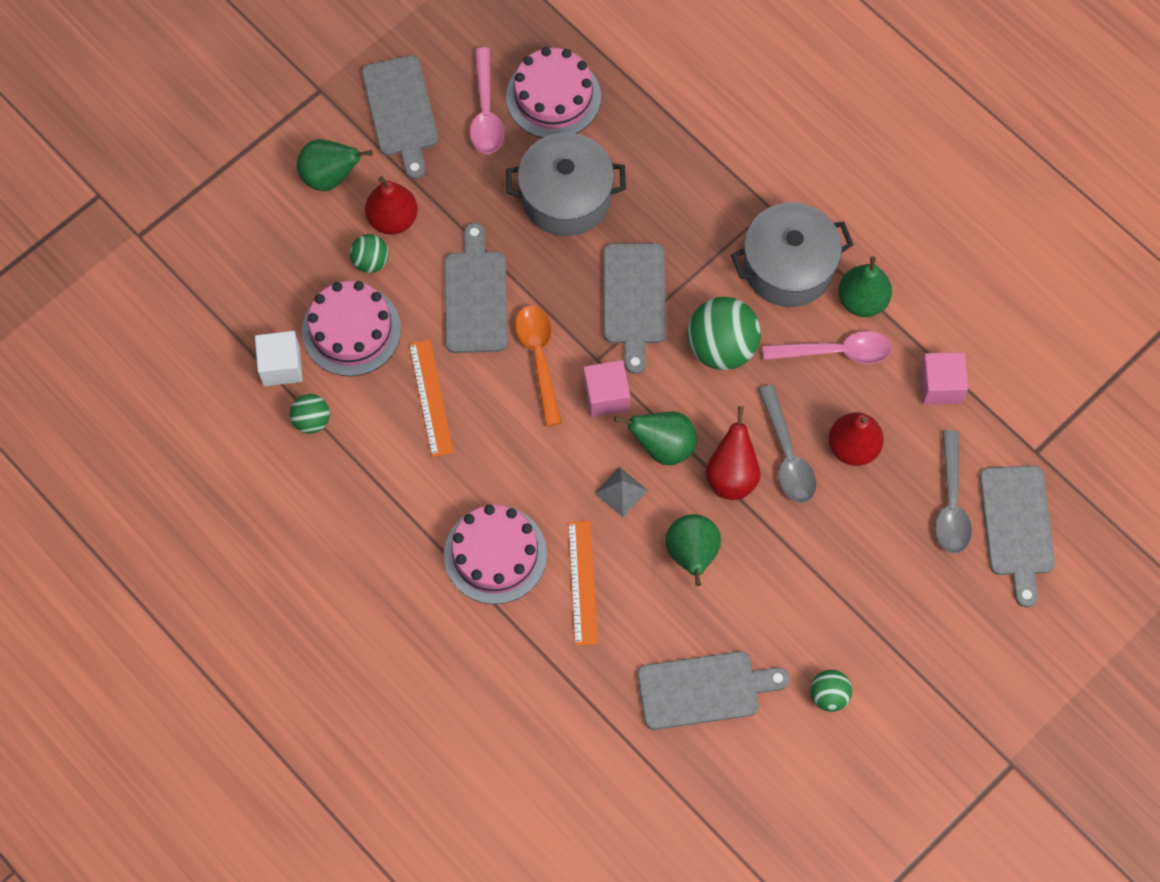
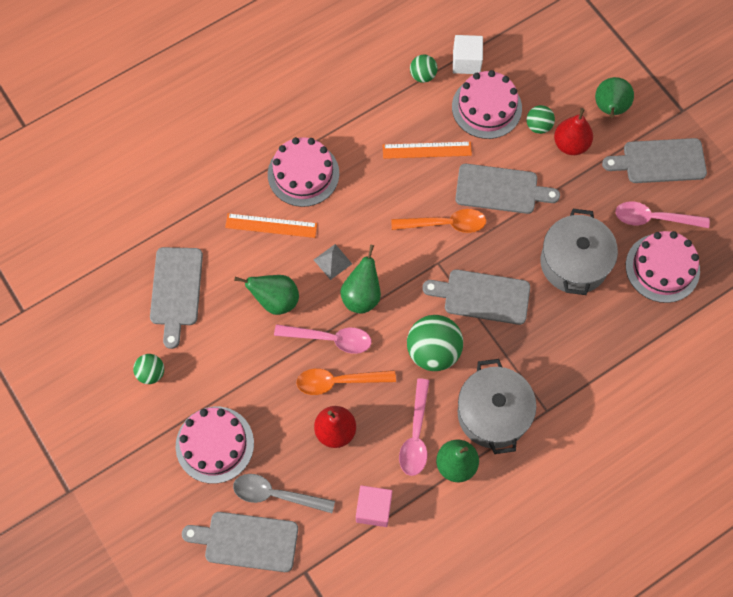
camera: 100 degrees right, 0 degrees up
pink cube [583,360,630,417] -> none
red pear [705,406,761,500] -> pink spoon [274,324,372,354]
grey spoon [758,384,816,503] -> orange spoon [296,368,396,395]
none -> pink cake [176,407,254,484]

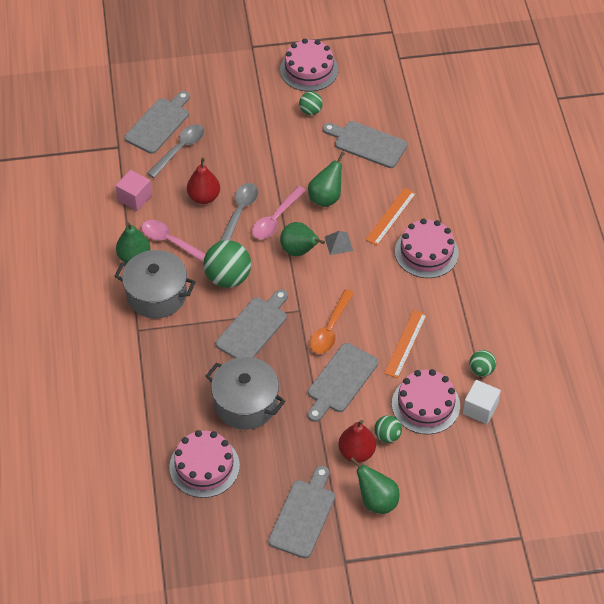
camera: 115 degrees right, 15 degrees down
pink cake [176,407,254,484] -> pink cake moved to [280,39,338,92]
orange spoon [296,368,396,395] -> grey spoon [219,183,258,242]
pink spoon [615,202,710,228] -> none

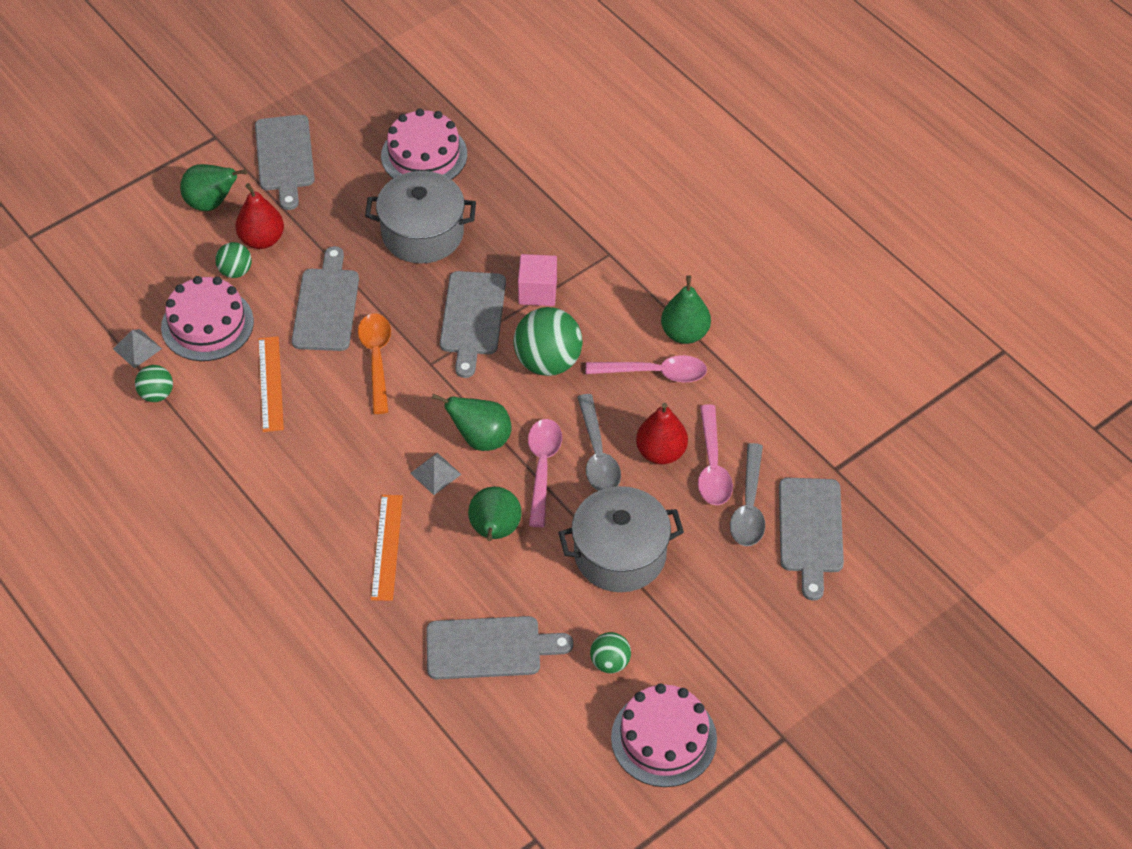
camera: 150 degrees right, 0 degrees up
grey pot [114,250,195,318] -> grey pot moved to [558,486,684,592]
pink cube [116,170,152,211] -> pink cube moved to [518,254,557,306]
pink cake [395,218,459,278] -> none
white cube [463,380,501,424] -> grey pyramid [113,329,162,369]
none -> pink spoon [698,404,733,505]

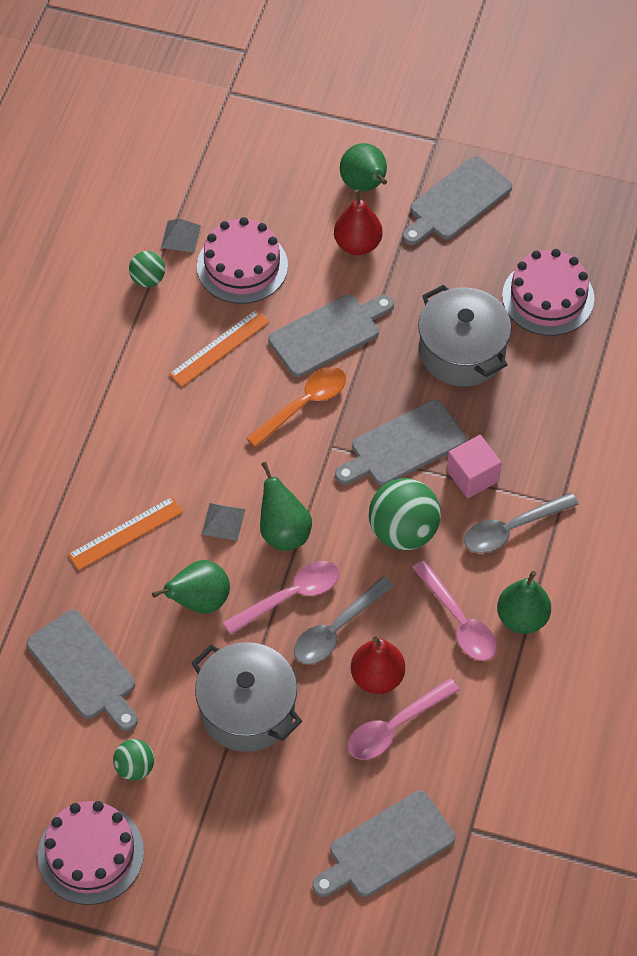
camera: 55 degrees right, 5 degrees up
green ball [215,242,252,278] -> none
grey spoon [730,443,765,546] -> grey spoon moved to [464,493,579,553]

